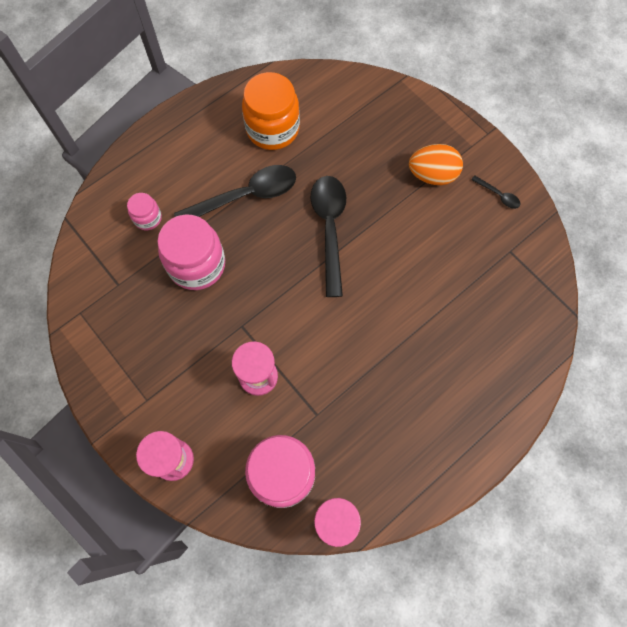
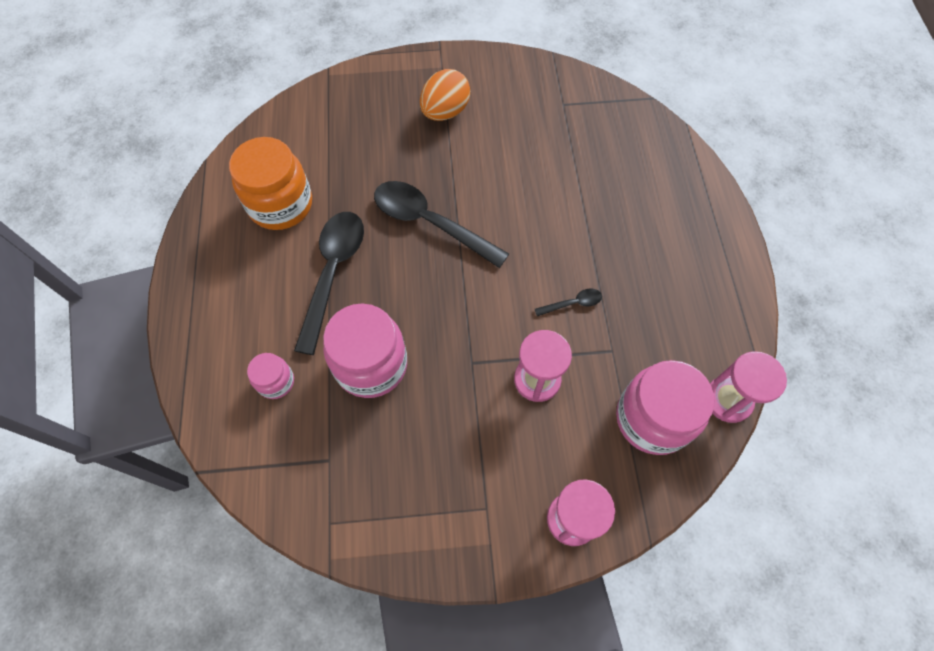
camera: 55 degrees left, 5 degrees down
black spoon [471,176,520,209] -> black spoon moved to [535,288,602,316]

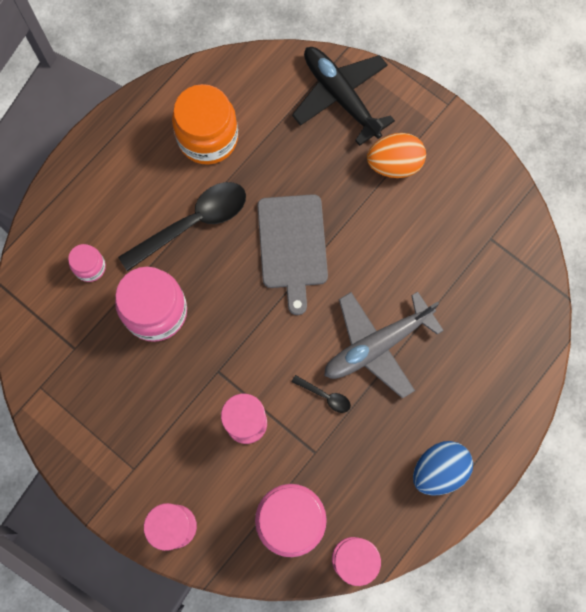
camera: 45 degrees right, 10 degrees up
black spoon [374,181,509,268] -> grey cutting board [257,194,328,315]
none -> black plane [292,47,395,146]
none -> grey plane [324,292,444,399]
none -> blue egg [413,441,473,495]

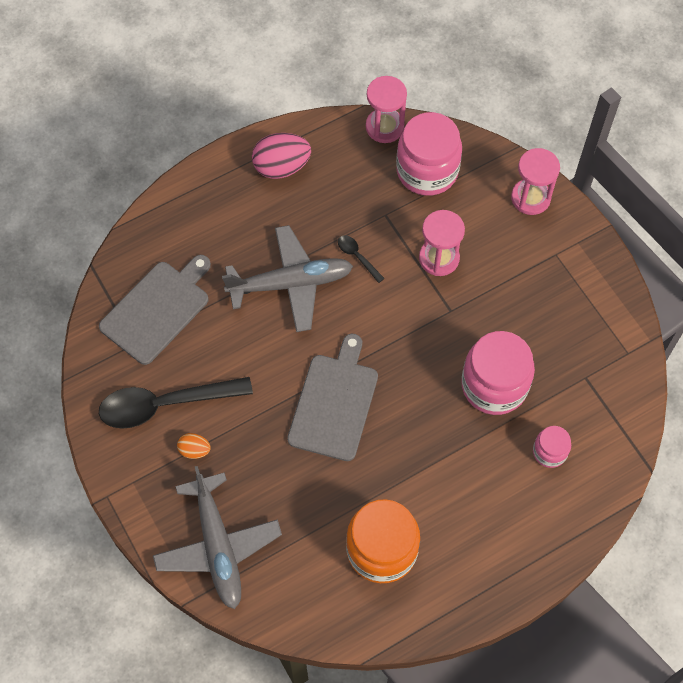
camera: 160 degrees left, 10 degrees down
black spoon [118,182,246,271] -> black spoon moved to [99,377,253,429]
black plane [292,47,395,146] -> grey plane [153,466,282,609]
orange egg [367,133,426,178] -> orange egg [177,433,211,459], size x0.52
blue egg [413,441,473,495] -> pink egg [252,133,311,179]
none -> grey cutting board [99,255,211,365]

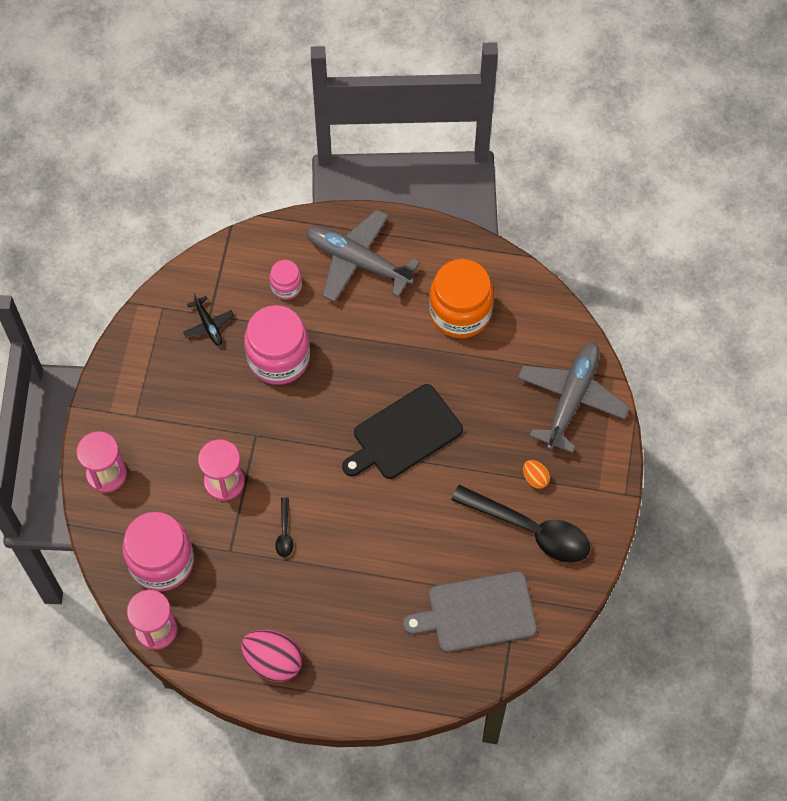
camera: 140 degrees left, 0 degrees up
grey plane [222,225,353,332] -> grey plane moved to [306,210,420,302]
grey cutting board [287,334,378,461] -> black cutting board [342,384,463,479]
none -> black plane [183,293,234,346]

